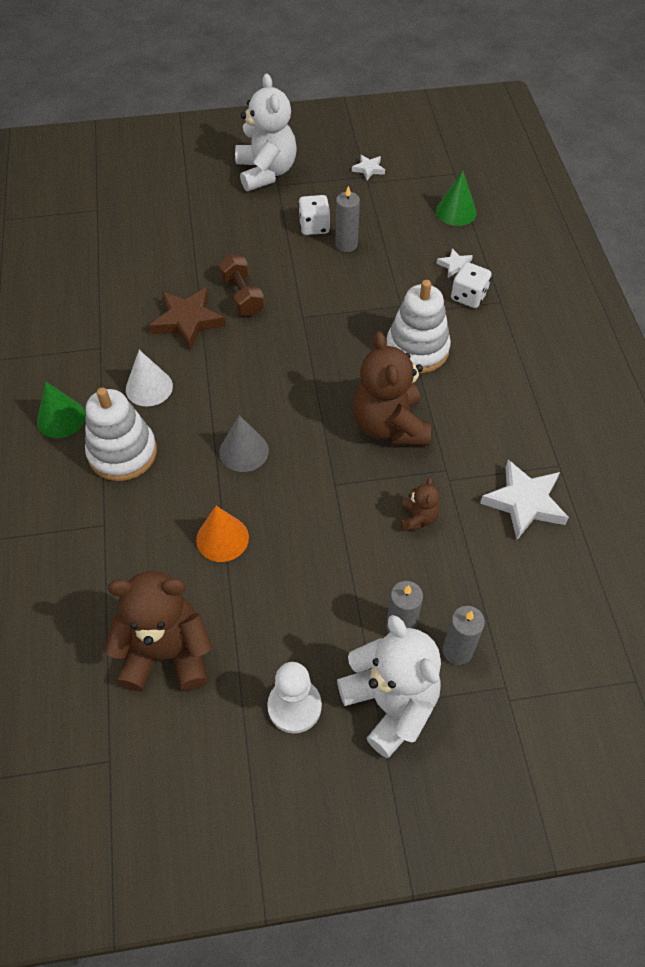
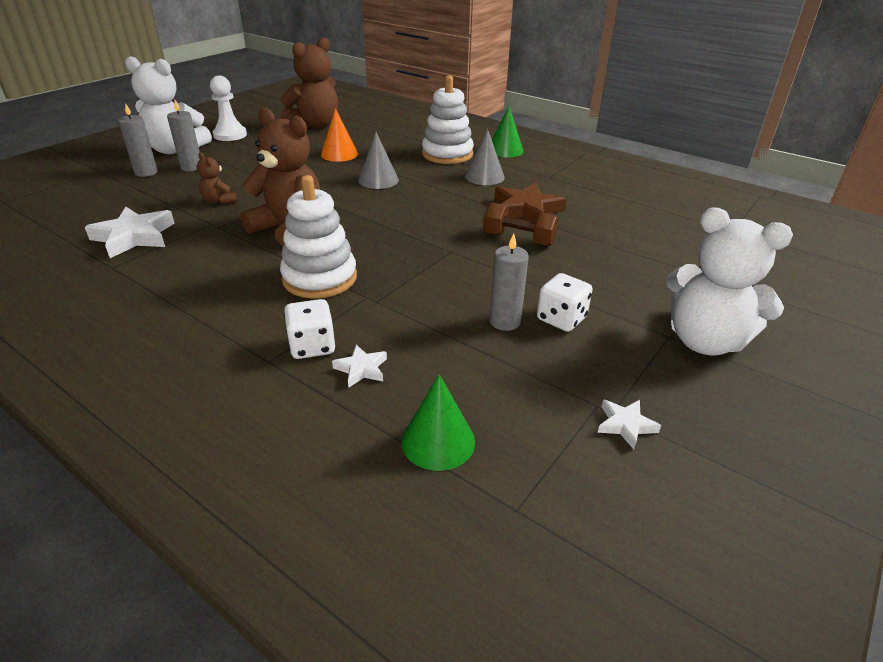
camera: 135 degrees right, 20 degrees down
white cone [126,350,173,407] -> grey cone [465,129,505,185]

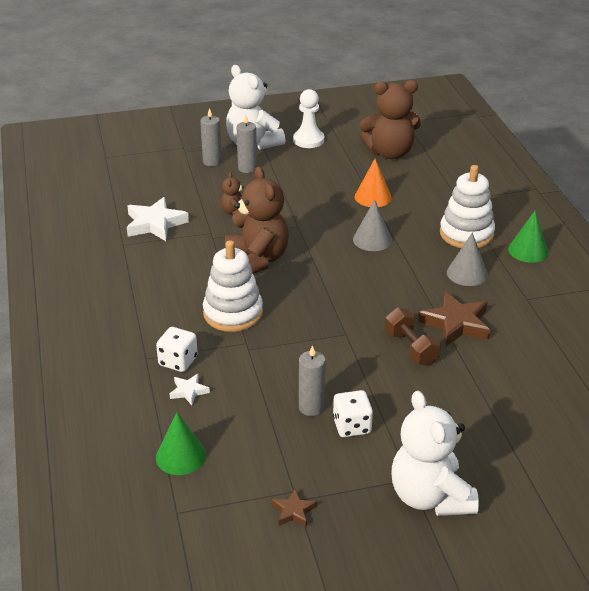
camera: 40 degrees right, 0 degrees up
white star [598,400,661,449] -> brown star [272,489,317,527]

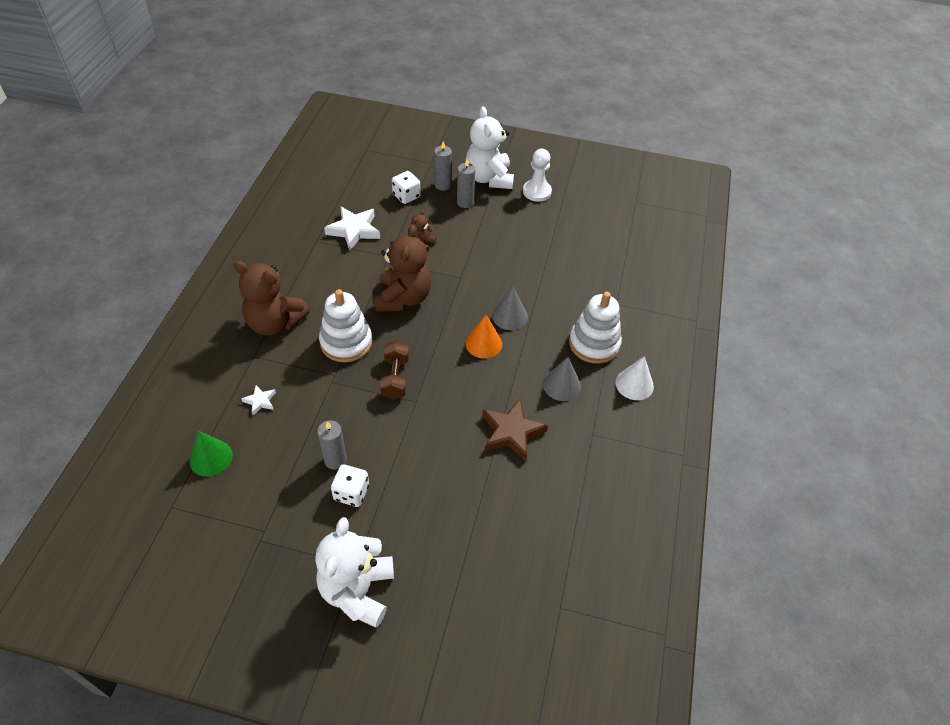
camera: 25 degrees right, 15 degrees up
white dice [156,327,198,372] -> white dice moved to [392,171,421,204]
brown star [272,489,317,527] -> none
orange cone [355,158,392,207] -> orange cone moved to [465,315,502,359]
brown teddy bear [359,80,421,159] -> brown teddy bear moved to [233,261,310,335]
brown dumbbell [385,308,441,366] -> brown dumbbell moved to [380,341,409,400]
green cone [508,211,548,263] -> white cone [616,356,654,400]

